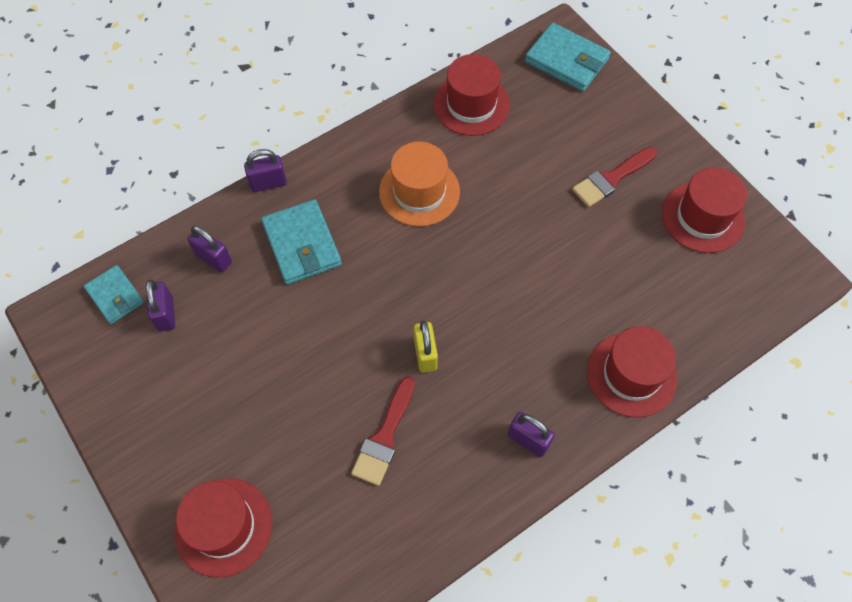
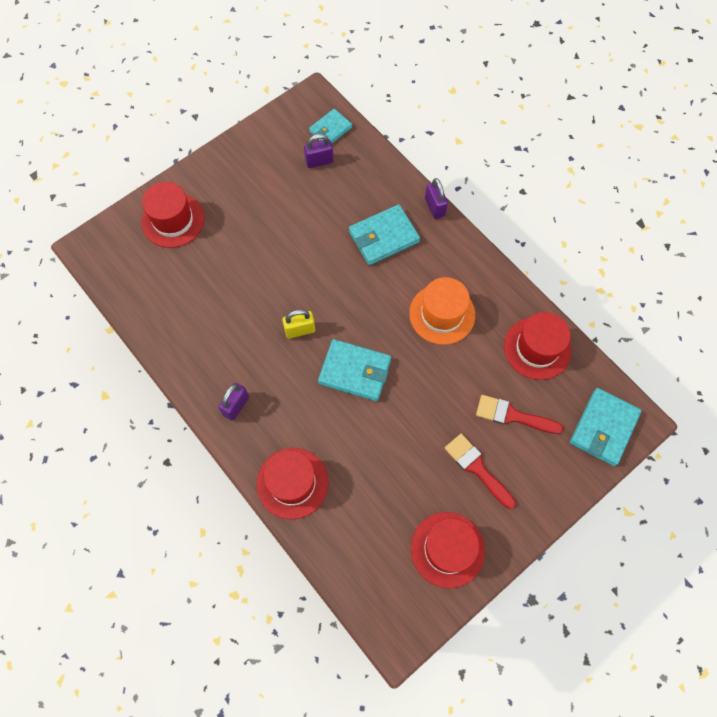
camera: 85 degrees right, 5 degrees up
purple padlock [188,226,232,272] -> none
red brush [351,377,415,486] -> red brush moved to [476,395,563,434]
none -> turquoise wallet [318,339,391,401]

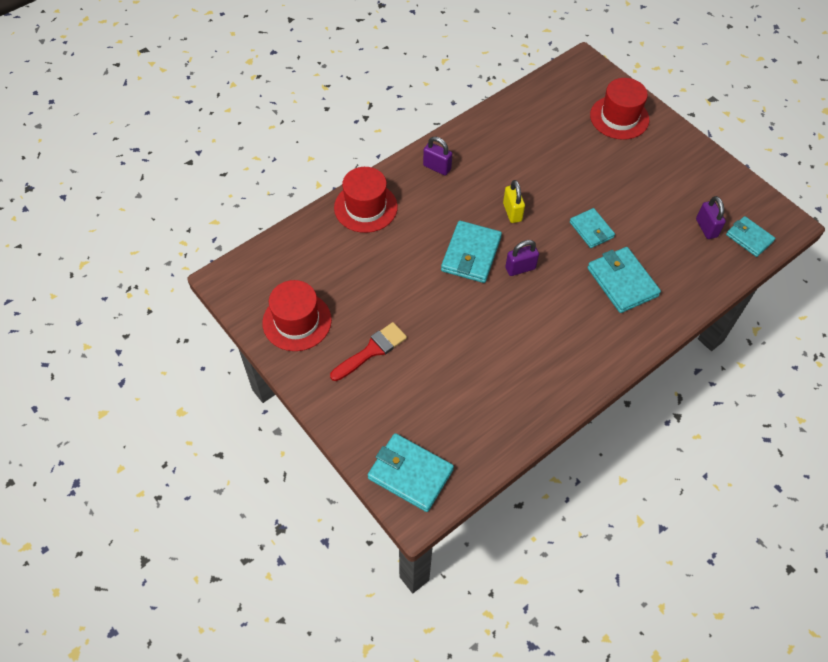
camera: 90 degrees right, 10 degrees down
orange hat [409,277,475,345] -> none
purple padlock [425,178,448,219] -> purple padlock moved to [505,240,539,276]
red brush [476,395,563,434] -> none
red hat [504,312,571,380] -> none
none -> turquoise wallet [570,208,615,248]

